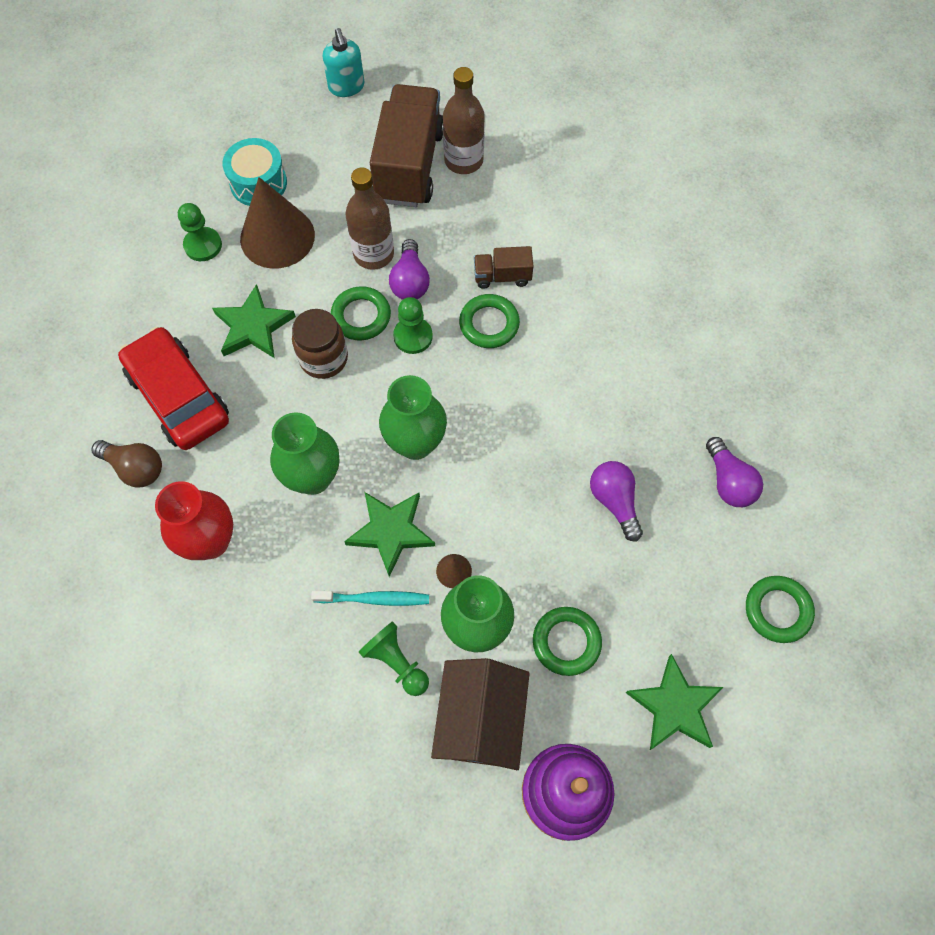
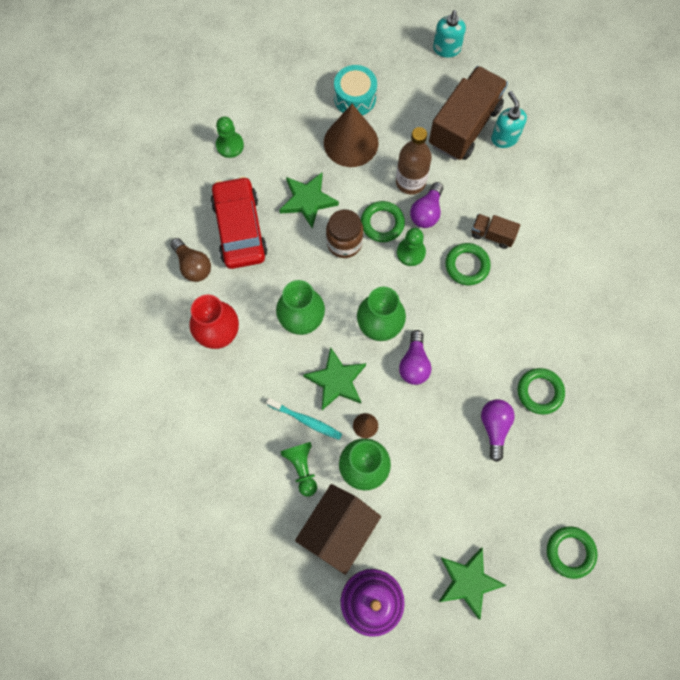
camera: 25 degrees right, 5 degrees up
green pawn [178,203,222,261] -> green pawn moved to [216,117,244,158]
brown bottle [443,67,485,174] -> turquoise soap dispenser [491,91,527,148]
green ring [533,607,602,676] -> green ring moved to [518,368,565,415]
purple light bulb [706,437,763,507] -> purple light bulb moved to [399,330,431,385]

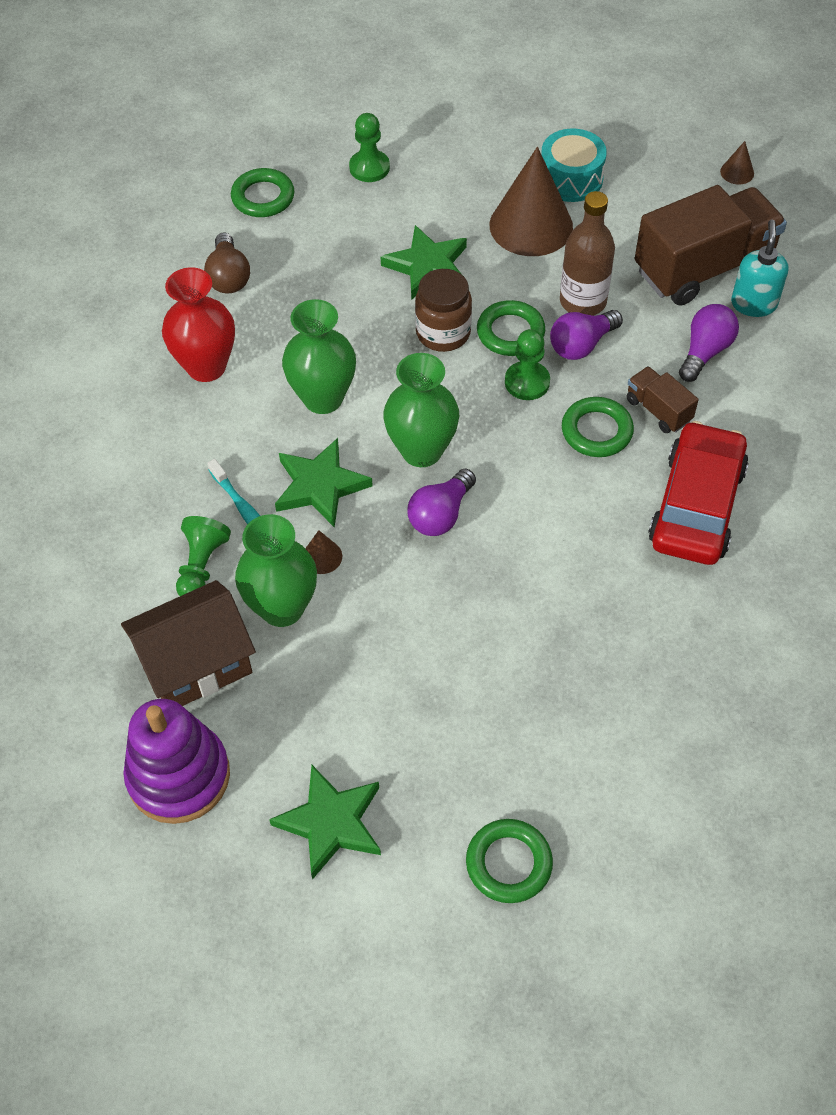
camera: 30 degrees right, 15 degrees down
red car [210,176,267,269] -> red car moved to [648,421,749,565]
turquoise soap dispenser [433,10,466,58] -> brown cone [720,141,754,184]
purple light bulb [481,399,515,462] -> purple light bulb moved to [679,304,739,382]
green ring [518,368,565,415] -> green ring moved to [231,168,294,217]

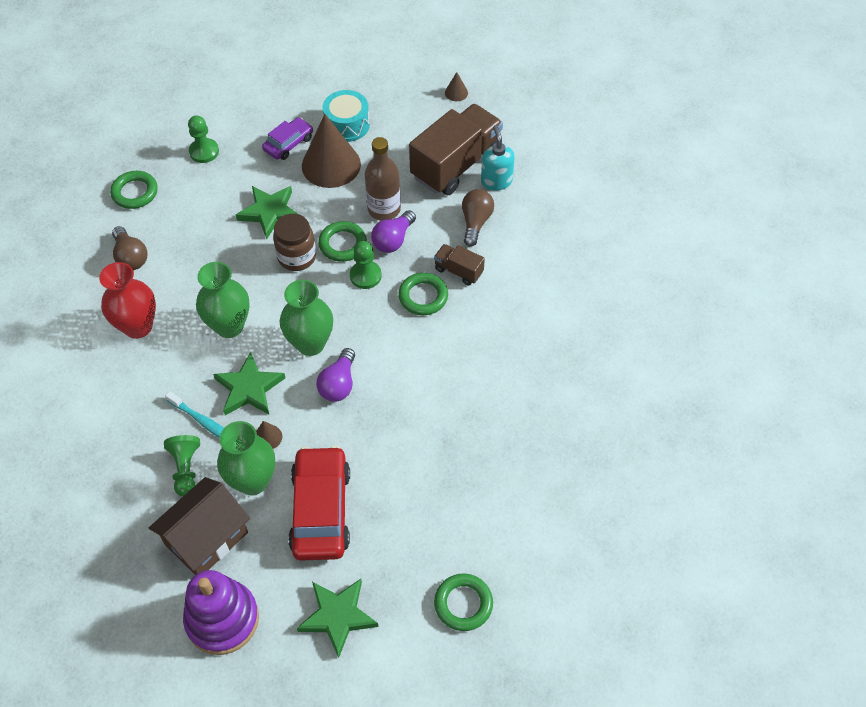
camera: 20 degrees left, 0 degrees up
red car [648,421,749,565] -> red car moved to [288,446,350,561]
purple light bulb [679,304,739,382] -> brown light bulb [462,189,494,247]
none -> purple car [262,117,313,160]

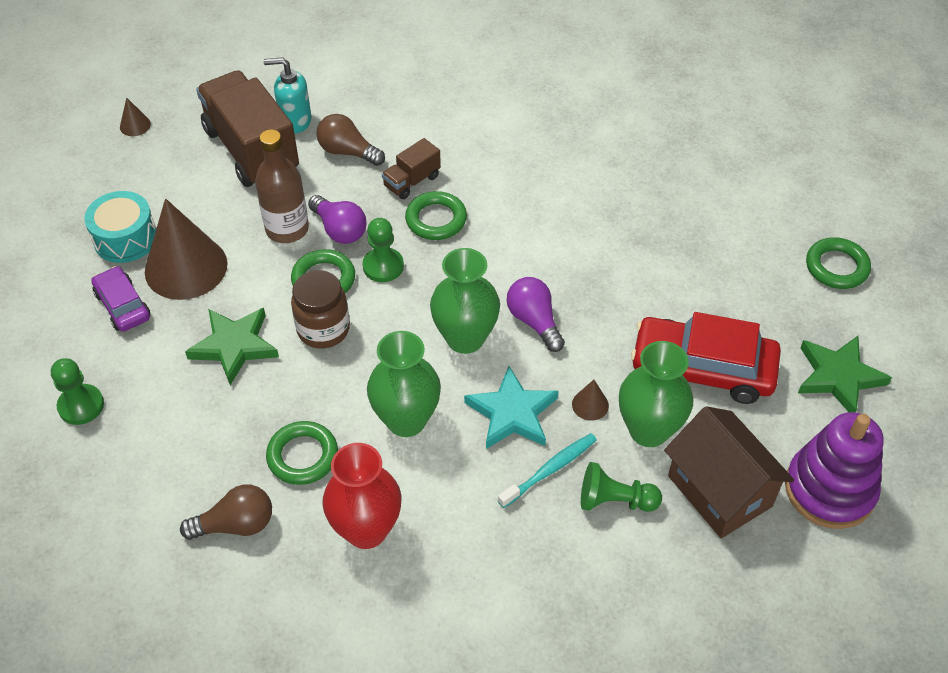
camera: 75 degrees left, 5 degrees down
green ring [110,171,158,209] -> green ring moved to [266,421,338,485]
green star [213,352,285,415] -> turquoise star [464,366,559,449]
purple light bulb [316,348,355,402] -> purple light bulb turned 150 degrees counterclockwise [506,277,565,352]

